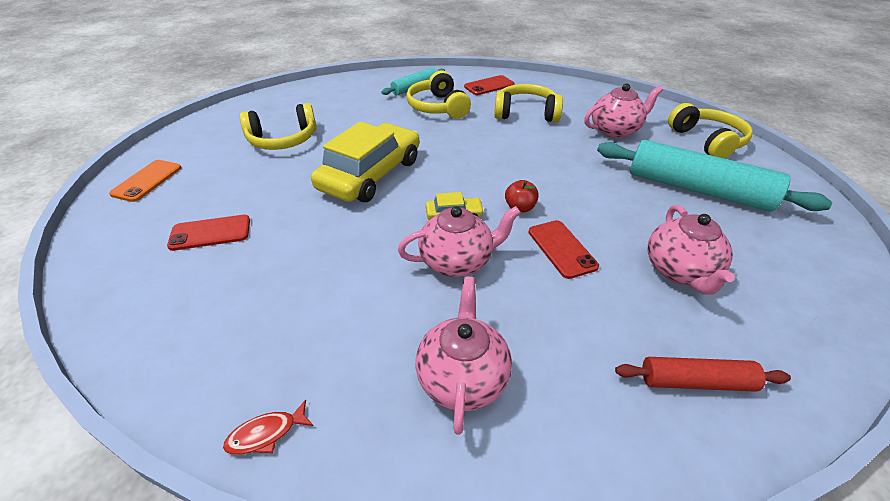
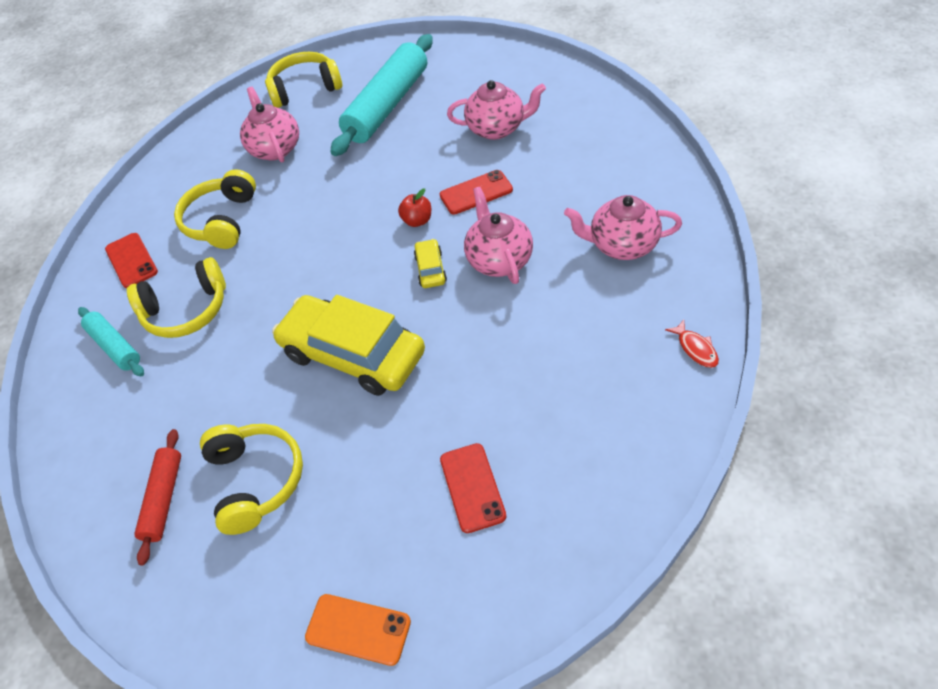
camera: 85 degrees left, 10 degrees up
red rolling pin [615,357,791,392] -> red rolling pin moved to [134,429,181,566]

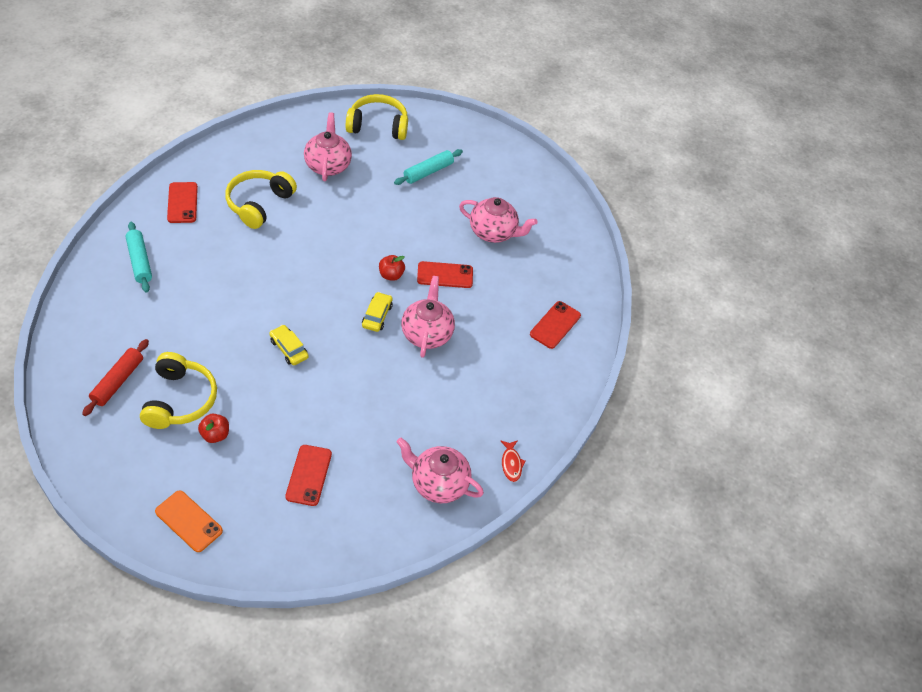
camera: 10 degrees right, 0 degrees up
yellow headphones [127,257,226,338] -> none
yellow car [272,295,425,396] -> yellow car [269,325,309,365], size x0.42
turquoise rolling pin [330,34,433,156] -> turquoise rolling pin [394,149,463,185], size x0.52
pink teapot [564,195,682,260] -> pink teapot moved to [397,438,484,503]
none -> red apple [198,414,229,443]
none -> red phone [530,301,581,349]

